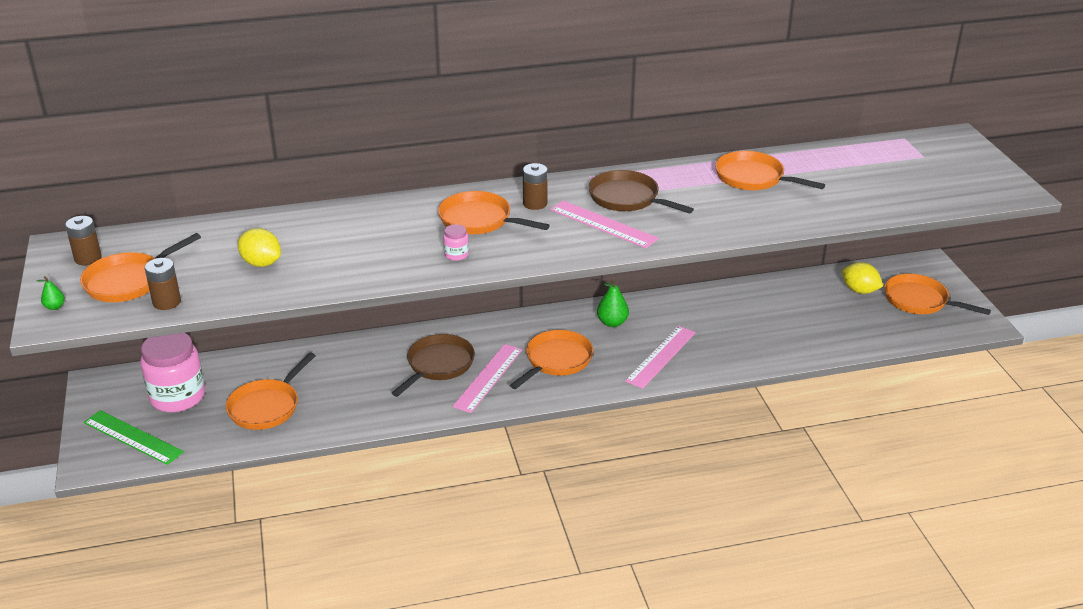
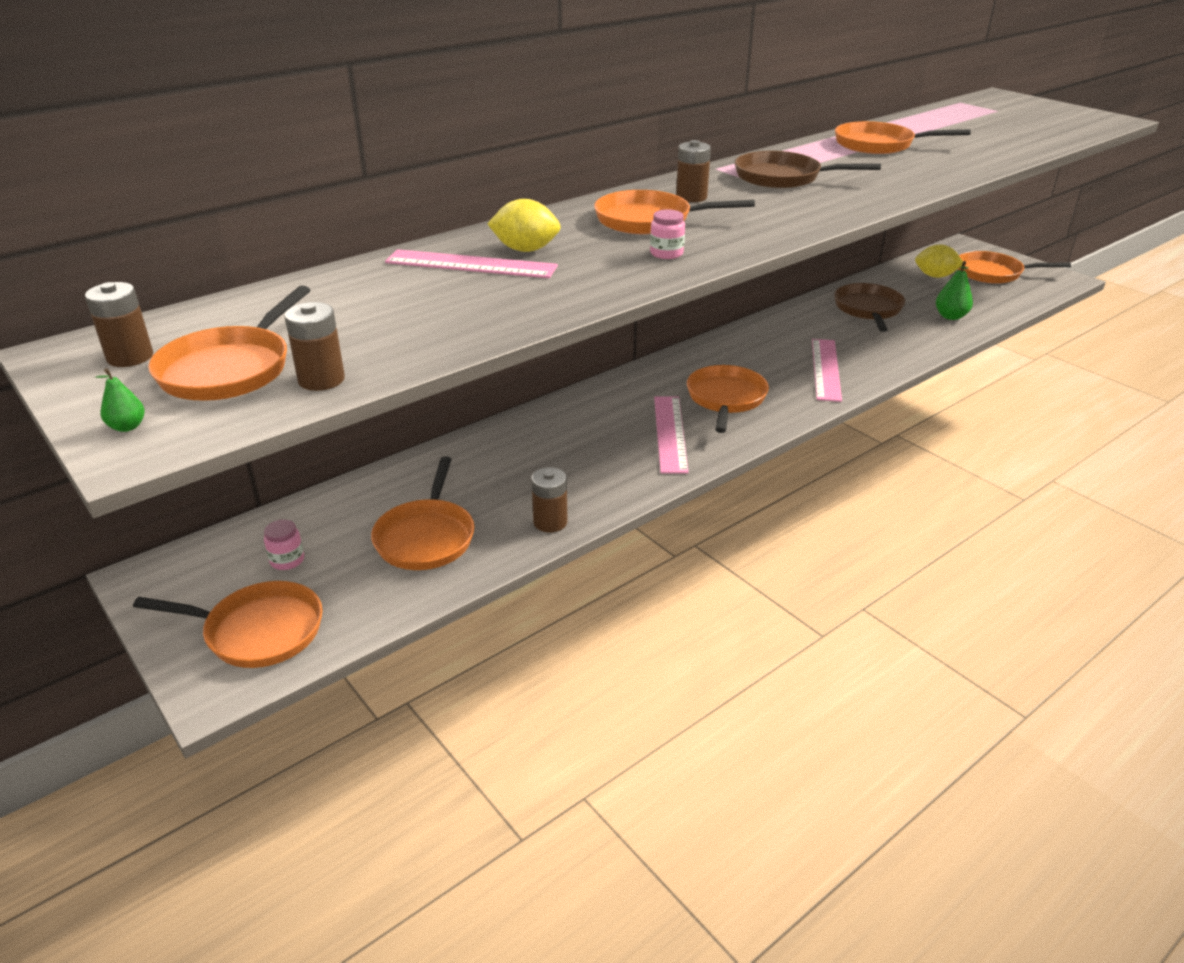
camera: 25 degrees left, 0 degrees up
green ruler [84,410,184,465] -> orange pan [133,581,323,668]
pink jar [140,333,205,412] -> pink jar [264,520,304,570], size x0.42
yellow lemon [238,228,281,267] -> yellow lemon moved to [487,199,561,252]
brown pan [392,334,475,397] -> brown pan moved to [834,283,905,332]
pink ruler [550,200,659,248] -> pink ruler moved to [385,249,558,278]
green pear [597,279,629,327] -> green pear moved to [936,261,973,320]
none -> brown battery [531,467,568,533]

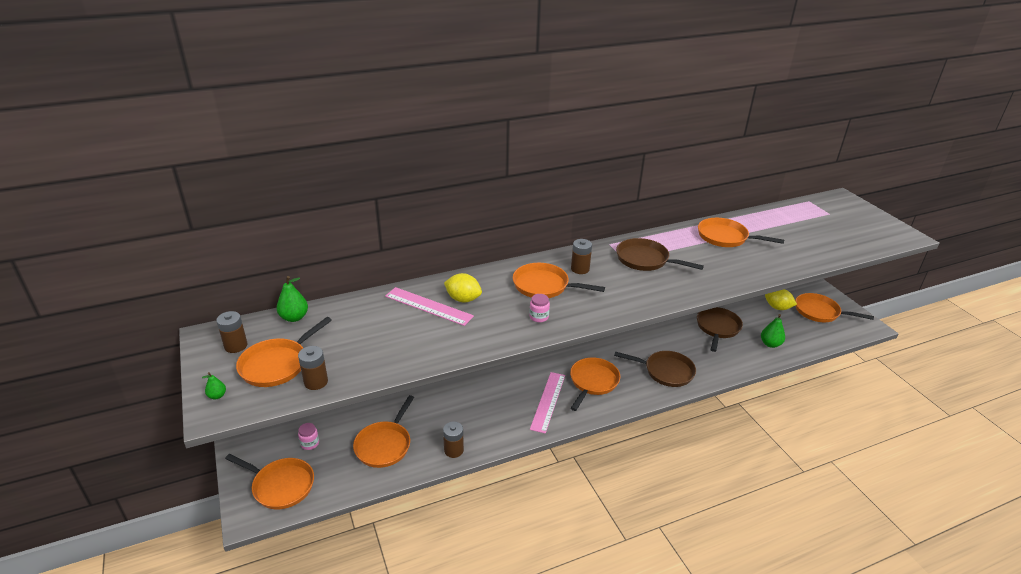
camera: 15 degrees right, 0 degrees up
pink ruler [812,339,842,402] -> brown pan [614,351,696,387]
none -> green pear [276,276,308,322]

